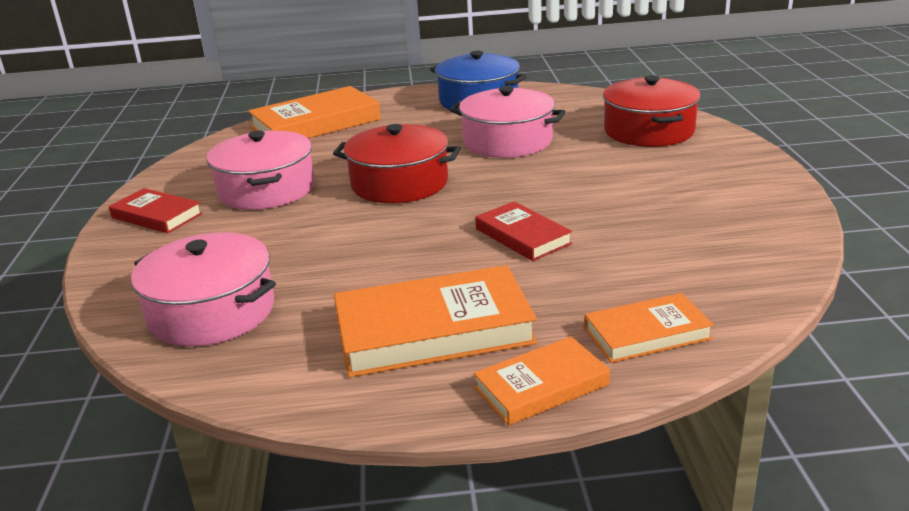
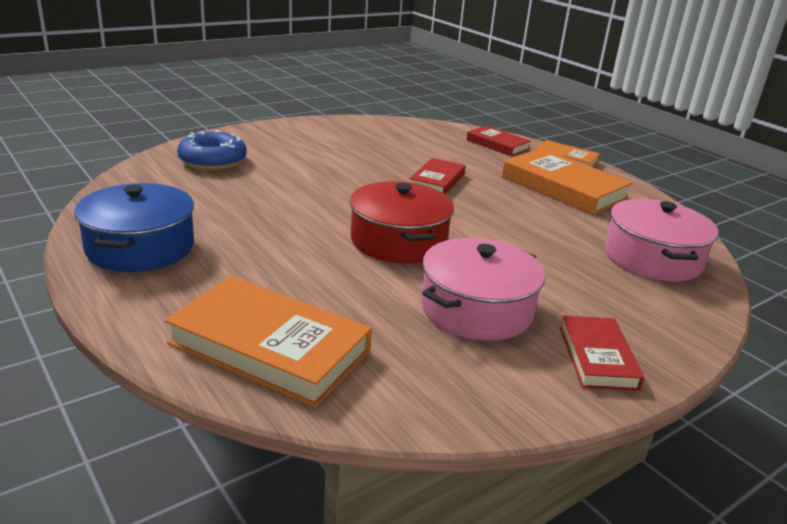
camera: 125 degrees left, 0 degrees up
pink pot [450,86,566,158] -> none
orange book [585,293,714,363] -> red book [467,126,531,156]
red pot [603,75,701,147] -> blue donut [177,130,247,170]

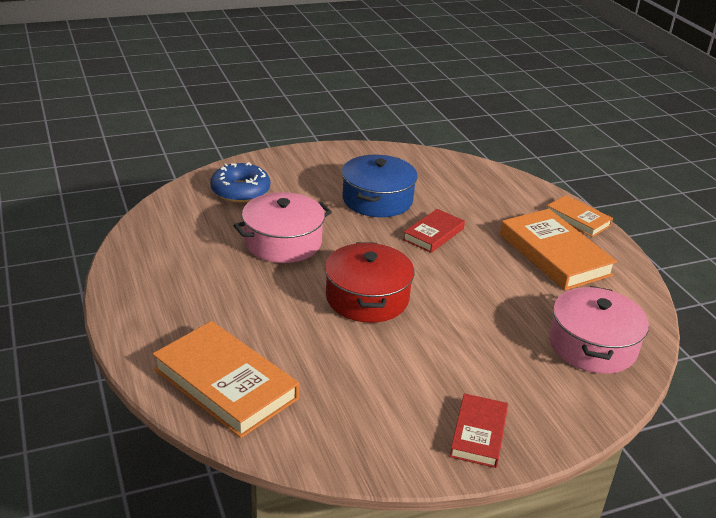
camera: 15 degrees right, 5 degrees up
blue pot [74,183,194,272] -> blue pot moved to [342,155,418,217]
pink pot [421,238,545,341] -> pink pot moved to [234,192,332,263]
red book [467,126,531,156] -> none

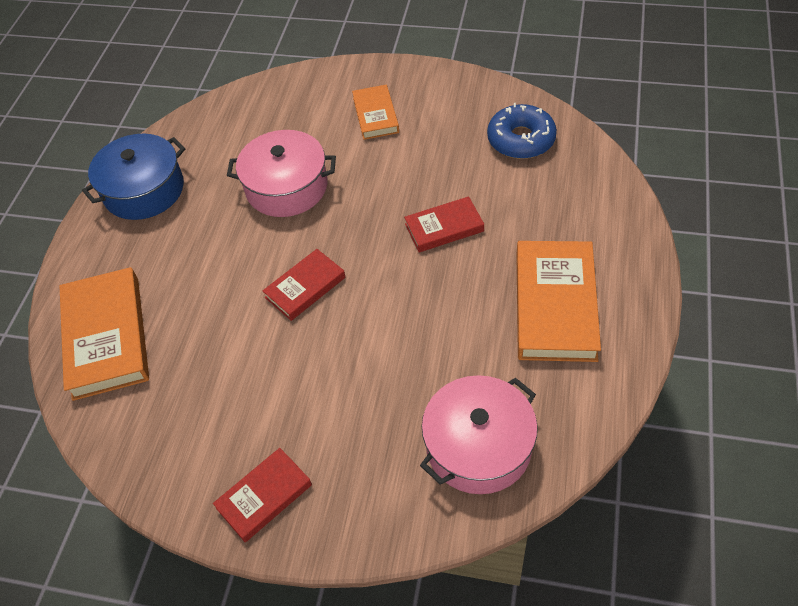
camera: 40 degrees right, 20 degrees up
blue donut [210,162,270,203] -> blue donut moved to [487,103,557,159]
red pot [325,242,414,323] -> red book [263,249,345,321]
blue pot [342,155,418,217] -> blue pot moved to [82,134,185,220]
orange book [547,195,613,237] -> orange book moved to [352,85,399,140]

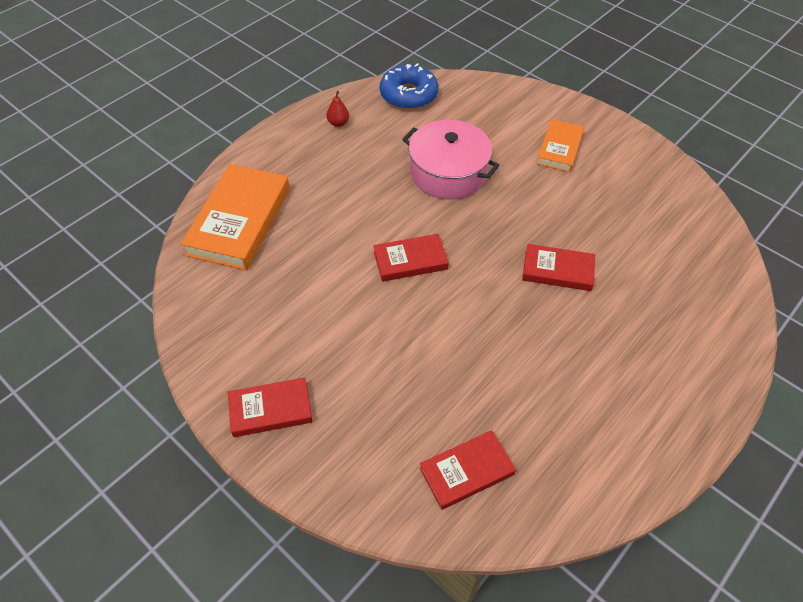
camera: 25 degrees right, 0 degrees up
blue pot [82,134,185,220] -> red pear [326,91,349,127]
pink pot [420,375,538,494] -> red book [420,430,516,510]
blue donut [487,103,557,159] -> blue donut moved to [380,63,438,109]
orange book [516,241,601,362] -> none

